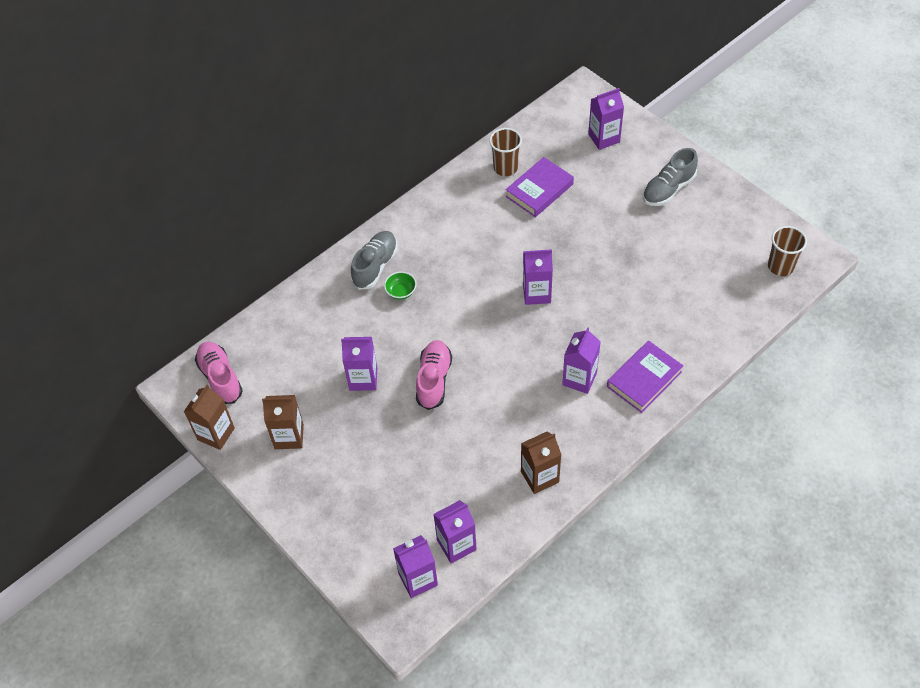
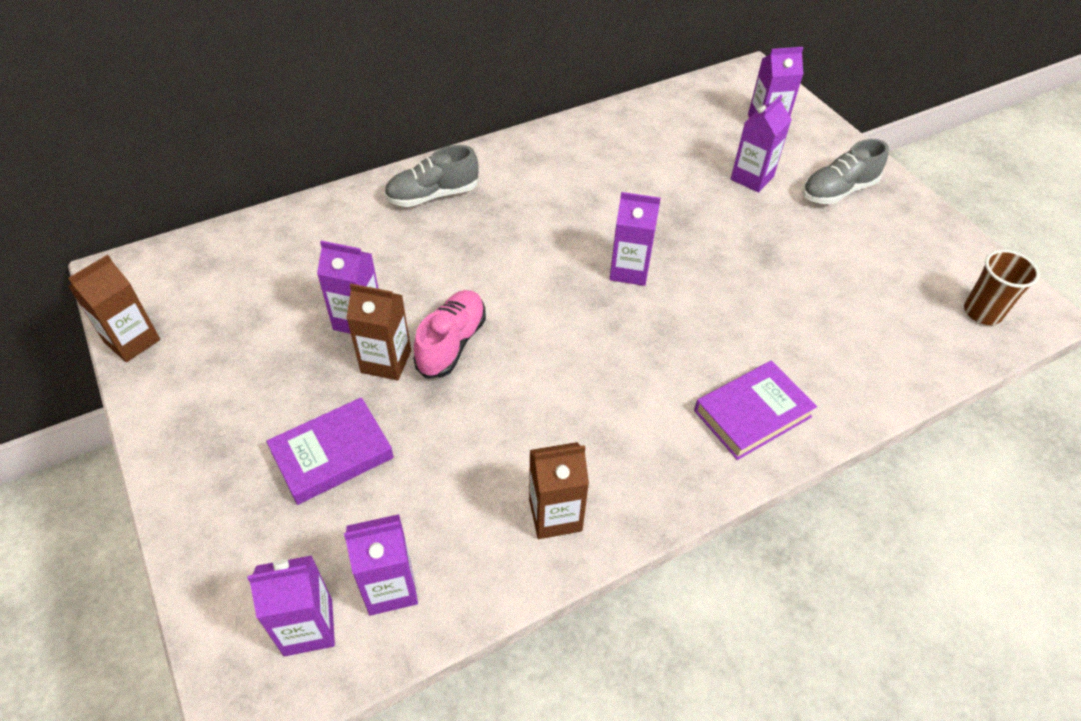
camera: 10 degrees right, 5 degrees down
pink shoe [195,342,243,404] -> none
brown carton [262,395,304,449] -> brown carton moved to [347,284,411,380]
grey shoe [351,231,398,290] -> grey shoe turned 150 degrees counterclockwise [384,145,479,207]
green bowl [384,271,416,300] -> none
brown cup [489,128,522,176] -> none
purple book [505,157,574,217] -> purple book moved to [266,397,394,505]
purple carton [562,327,601,394] -> purple carton moved to [731,95,792,193]

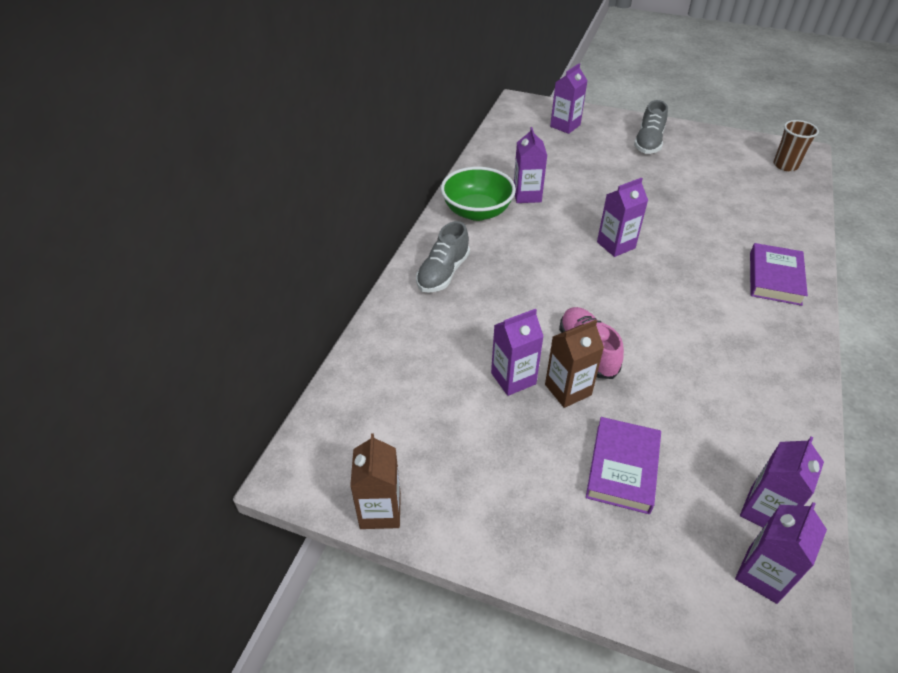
camera: 40 degrees left, 5 degrees down
brown carton [529,442,589,539] -> none
purple carton [731,95,792,193] -> purple carton moved to [514,127,547,203]
none -> green bowl [441,167,516,221]

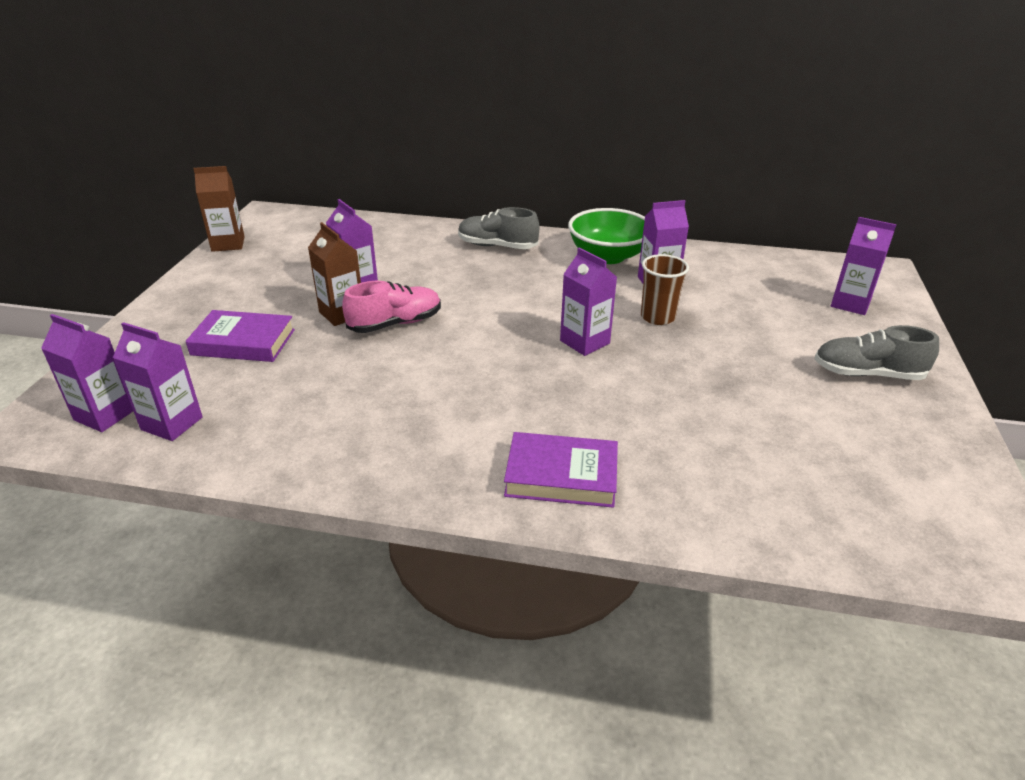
camera: 80 degrees right, 10 degrees down
brown cup [773,120,819,171] -> brown cup moved to [641,254,689,325]

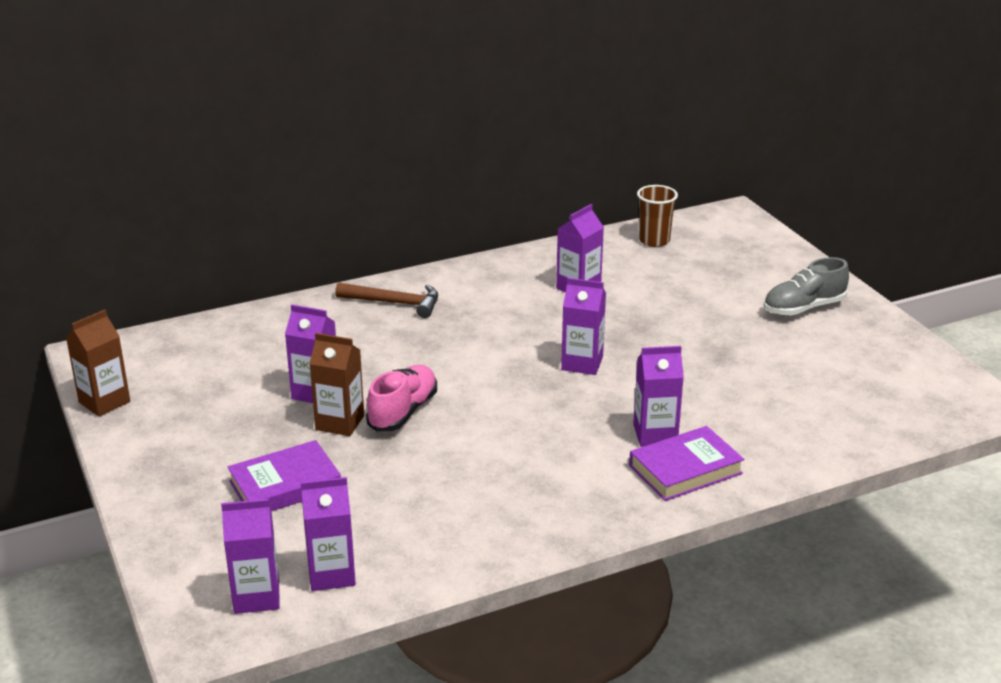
camera: 35 degrees left, 5 degrees down
grey shoe [458,207,539,249] -> brown hammer [335,282,438,318]
green bowl [568,208,645,264] -> none
brown cup [641,254,689,325] -> brown cup moved to [637,185,678,247]
purple carton [831,217,897,315] -> purple carton moved to [633,346,684,446]

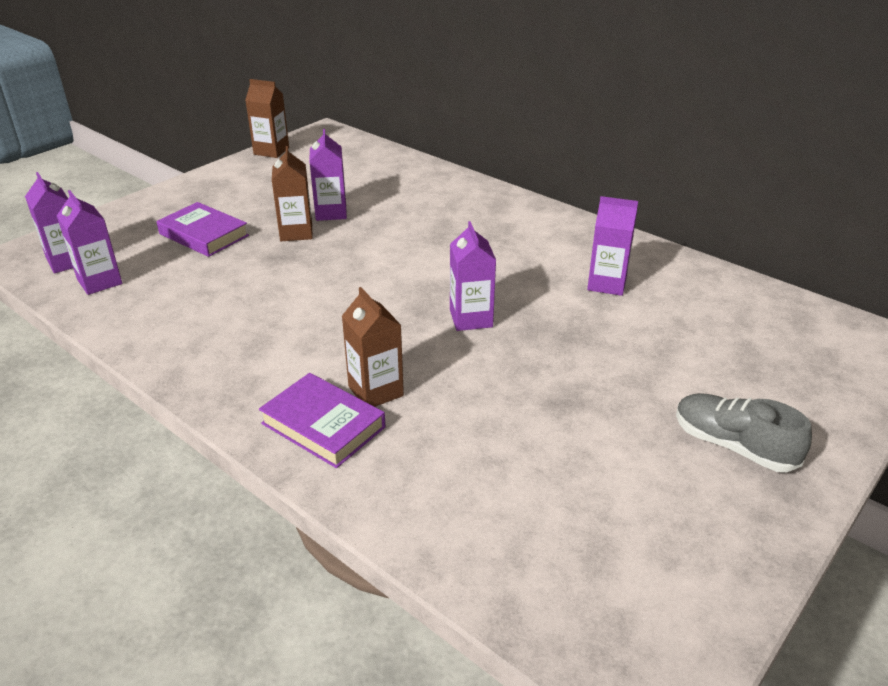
camera: 65 degrees right, 5 degrees up
brown hammer [335,282,438,318] -> none
pink shoe [366,365,437,431] -> none
purple carton [633,346,684,446] -> brown carton [342,287,404,407]
brown cup [637,185,678,247] -> none

